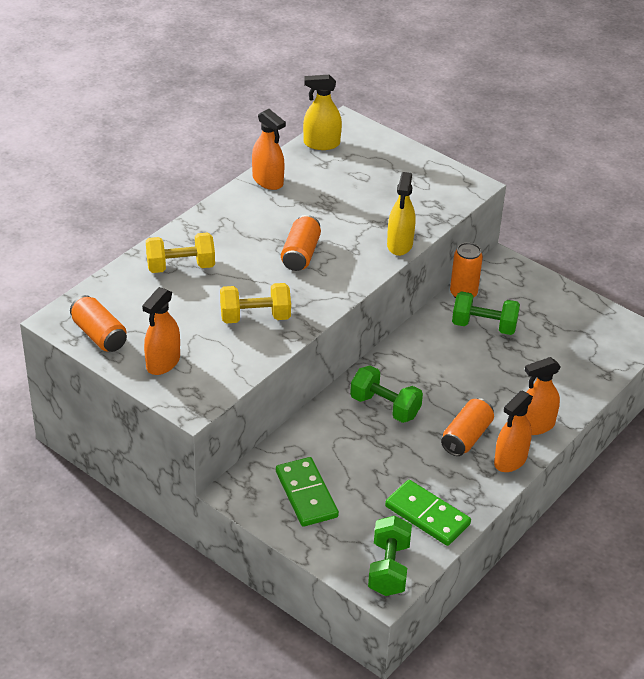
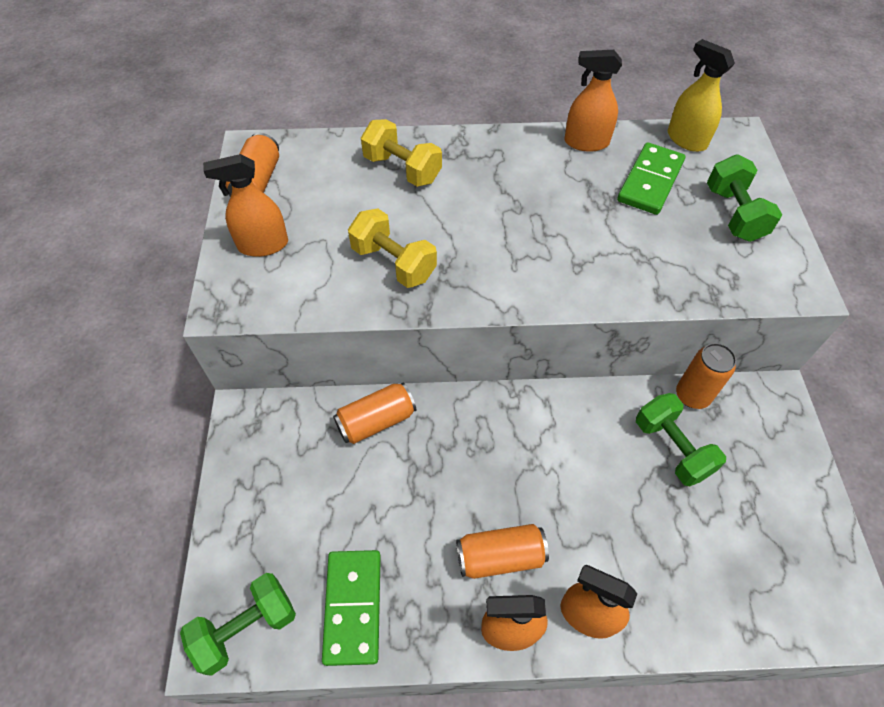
camera: 50 degrees right, 15 degrees up
orange spray bottle [252,109,286,190] -> orange spray bottle turned 90 degrees clockwise [564,50,622,152]
green domino [276,457,339,527] -> green domino moved to [617,142,685,215]
orange can [281,215,321,271] -> orange can moved to [333,383,416,444]
green dumbbell [350,365,423,423] -> green dumbbell moved to [707,154,782,242]
yellow spray bottle [387,172,416,256] -> none

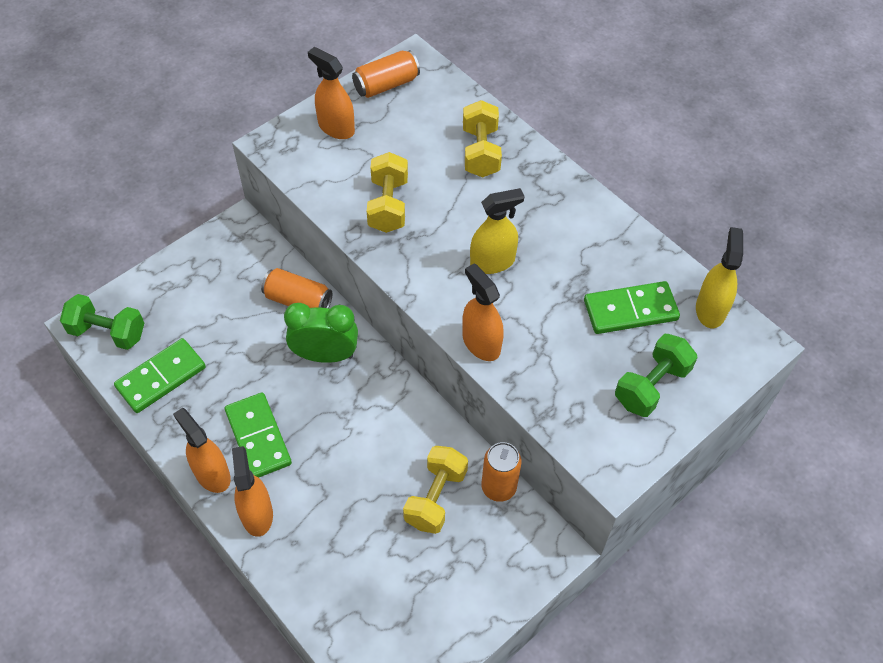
camera: 50 degrees right, 0 degrees up
orange can [456,524,549,579] -> green domino [225,393,292,478]
orange spray bottle [564,50,622,152] -> orange spray bottle moved to [462,263,504,361]
green dumbbell [636,393,726,487] -> yellow dumbbell [403,446,468,534]
none -> green clock [284,303,358,363]
none -> yellow spray bottle [470,188,524,274]

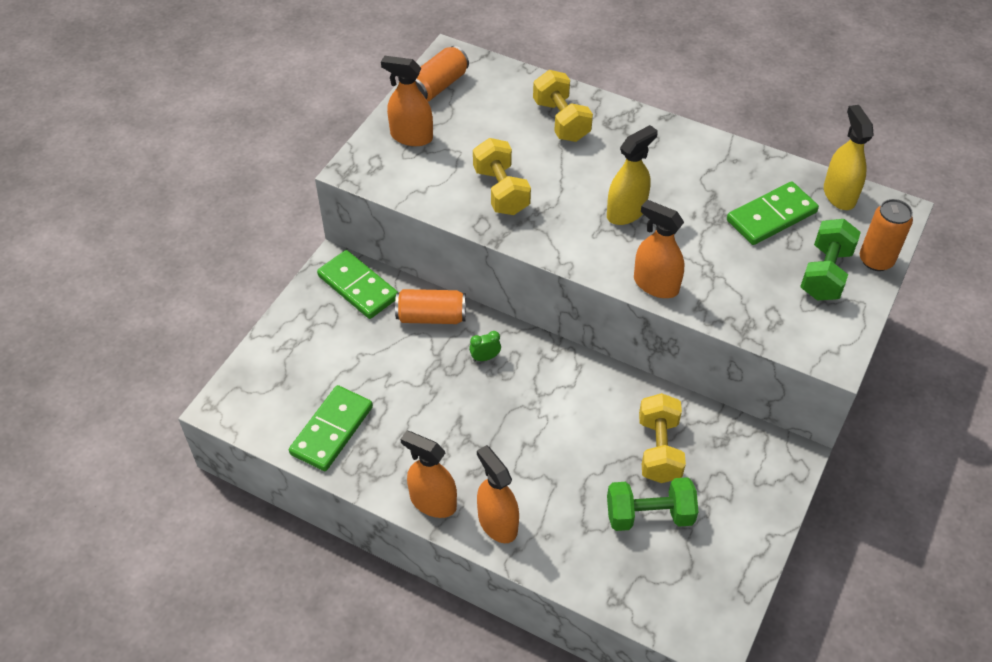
camera: 20 degrees left, 5 degrees down
green dumbbell [60,294,144,350] -> green dumbbell moved to [607,477,698,531]
green domino [225,393,292,478] -> green domino moved to [317,250,398,319]
green clock [284,303,358,363] -> green clock [469,331,501,361], size x0.43
orange can [481,442,522,502] -> orange can moved to [860,199,913,271]

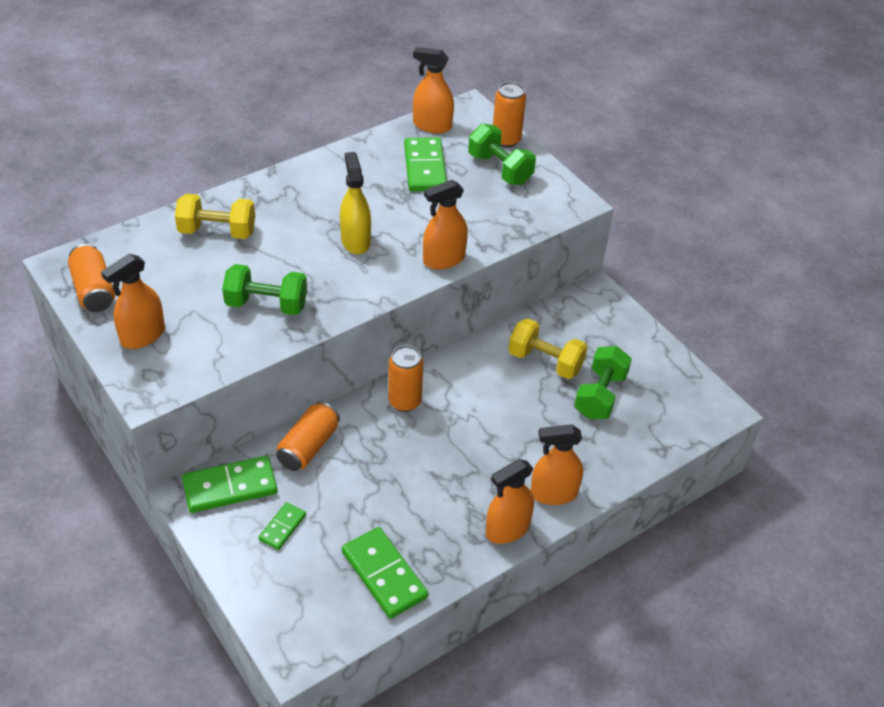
camera: 65 degrees left, 5 degrees down
green clock [469,331,501,361] -> none
yellow dumbbell [473,138,531,215] -> green dumbbell [222,264,307,315]
yellow spray bottle [824,105,874,210] -> orange spray bottle [413,47,454,133]
none -> green domino [258,502,306,550]
none -> orange can [388,345,423,412]

